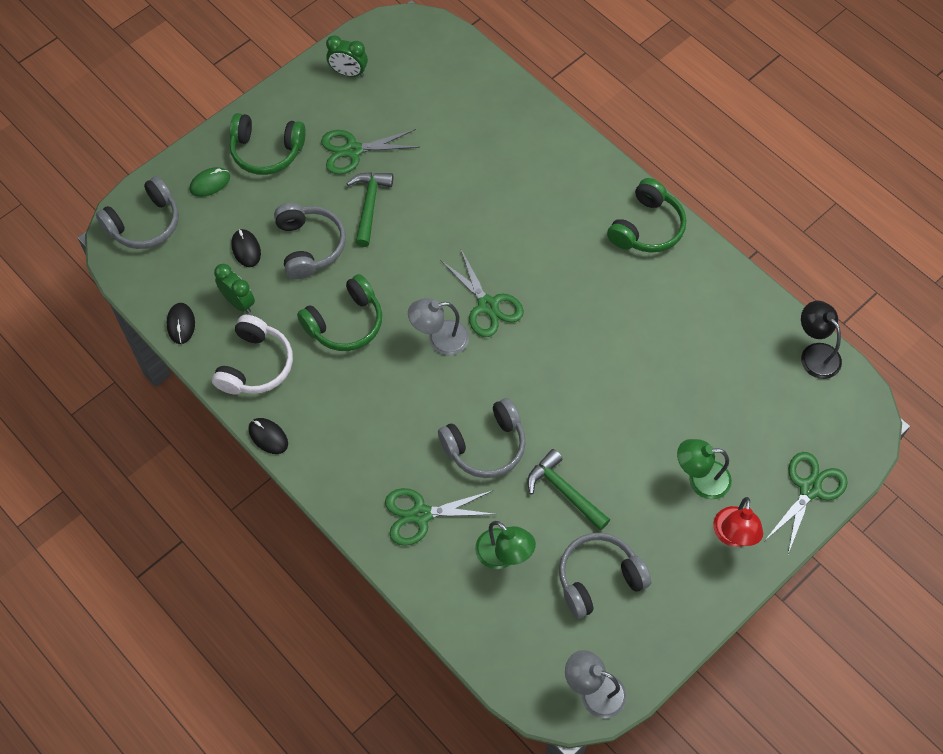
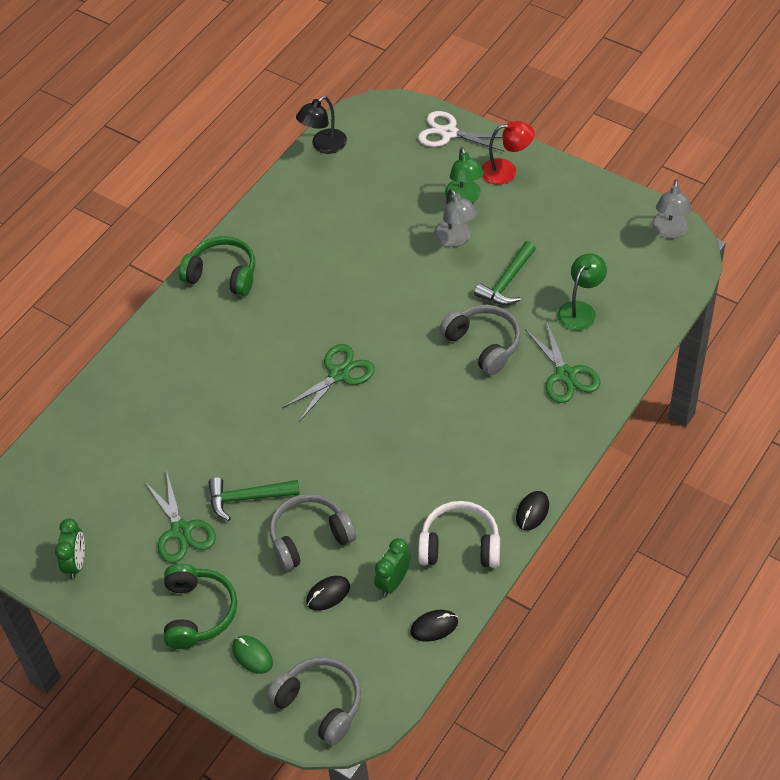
camera: 100 degrees left, 10 degrees down
green headphones [297,274,382,351] -> none
grey lamp [408,298,469,355] -> grey lamp moved to [434,188,478,247]
grey headphones [559,533,651,619] -> none
green scissors [766,452,848,554] -> white scissors [418,111,505,152]

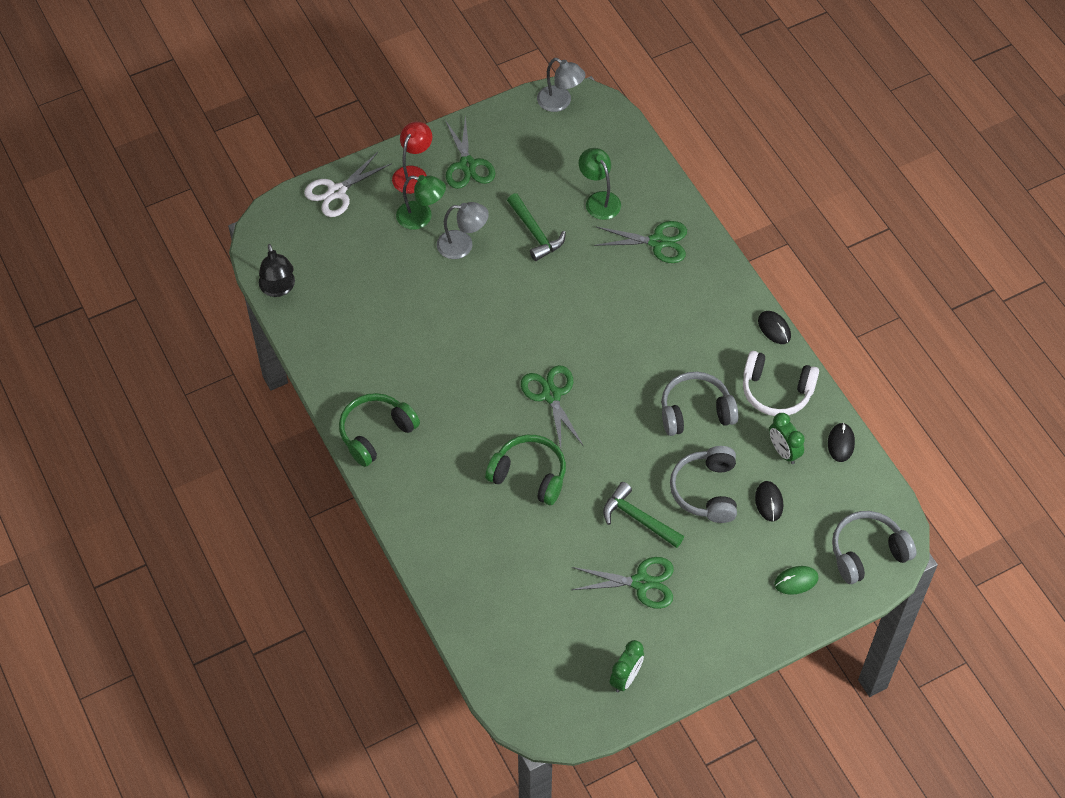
camera: 65 degrees left, 5 degrees up
green clock [55,518,85,579] -> green clock turned 90 degrees clockwise [610,640,644,692]
green headphones [164,564,237,649] -> green headphones moved to [485,435,566,505]
green hammer [208,477,299,521] -> green hammer turned 105 degrees clockwise [603,482,684,548]
white headphones [418,501,500,568] -> white headphones turned 105 degrees counterclockwise [743,351,819,416]
grey headphones [439,305,521,375] -> grey headphones moved to [661,372,739,436]
none -> green scissors [445,115,495,189]

